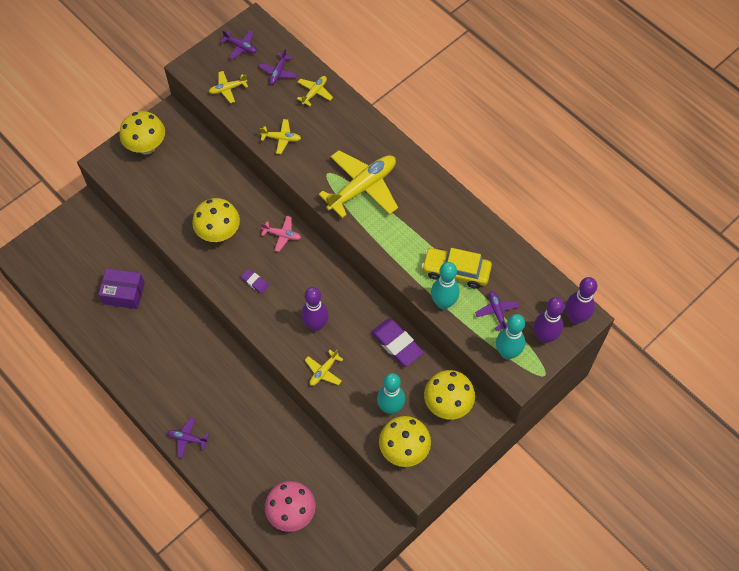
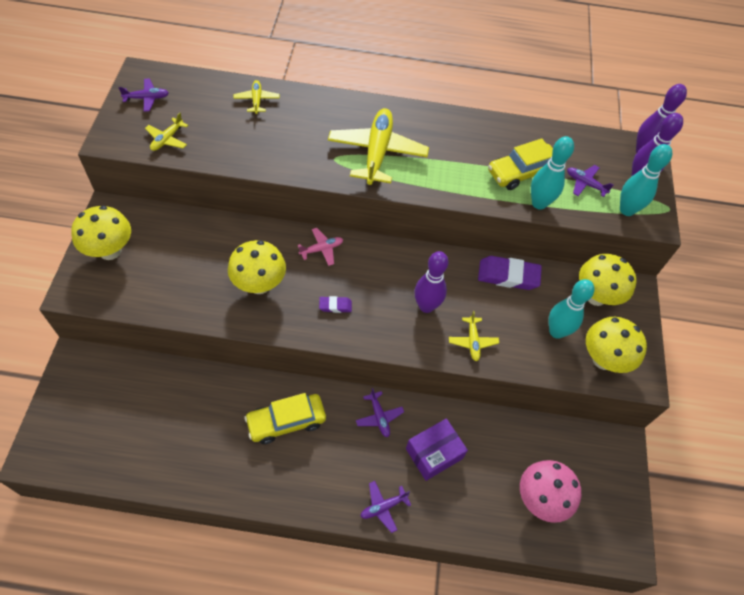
camera: 45 degrees left, 5 degrees down
purple box [98,269,145,309] -> purple box moved to [406,418,468,481]
purple plane [259,48,298,85] -> purple plane moved to [356,388,404,437]
yellow plane [260,119,301,154] -> none
none -> yellow car [244,393,326,444]

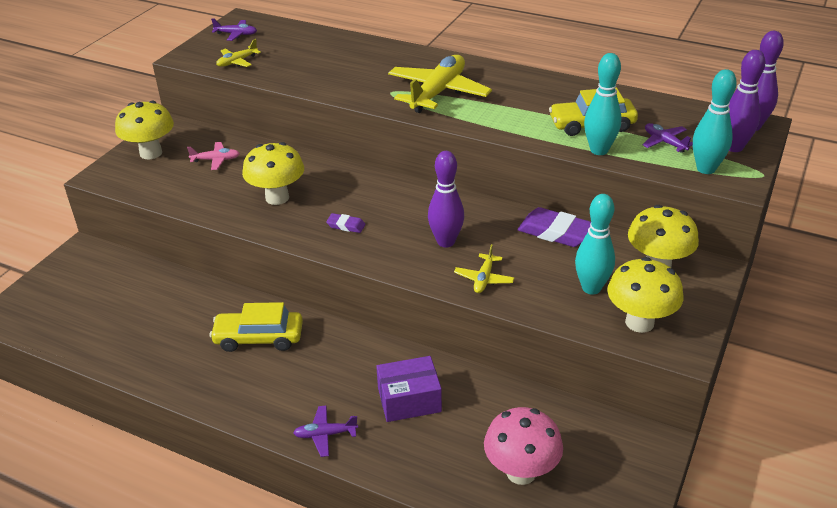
camera: 25 degrees right, 20 degrees down
yellow plane [233,80,280,114] -> none
pink plane [297,228,343,266] -> pink plane moved to [187,142,240,170]
purple plane [356,388,404,437] -> none

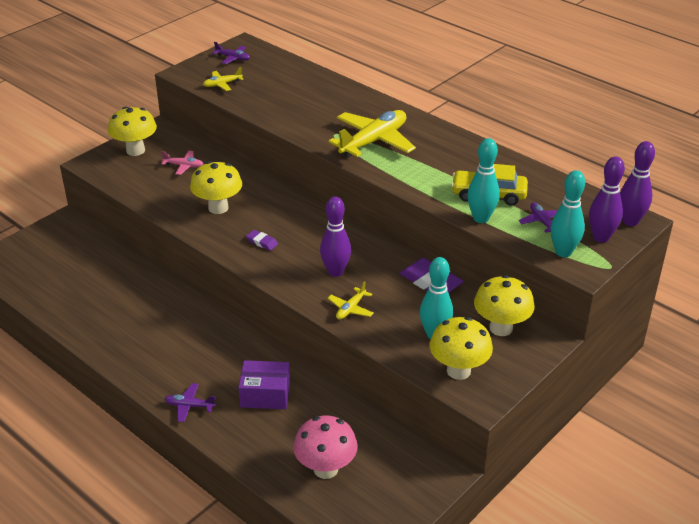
camera: 15 degrees right, 0 degrees up
yellow car [210,302,303,352] -> none

